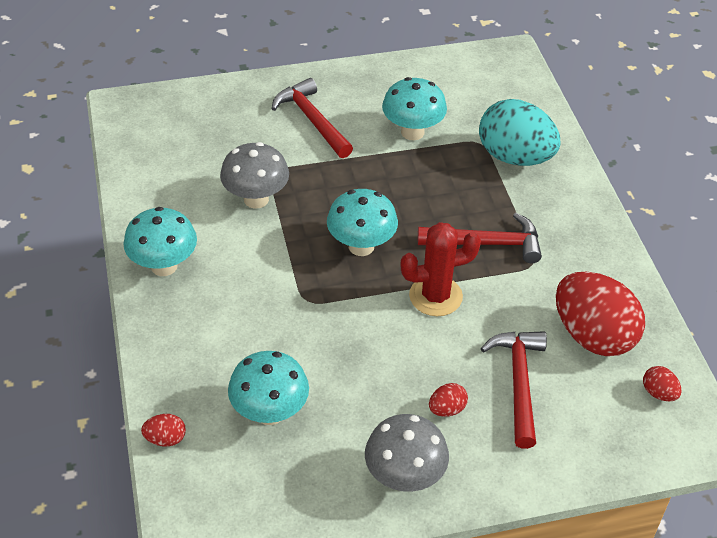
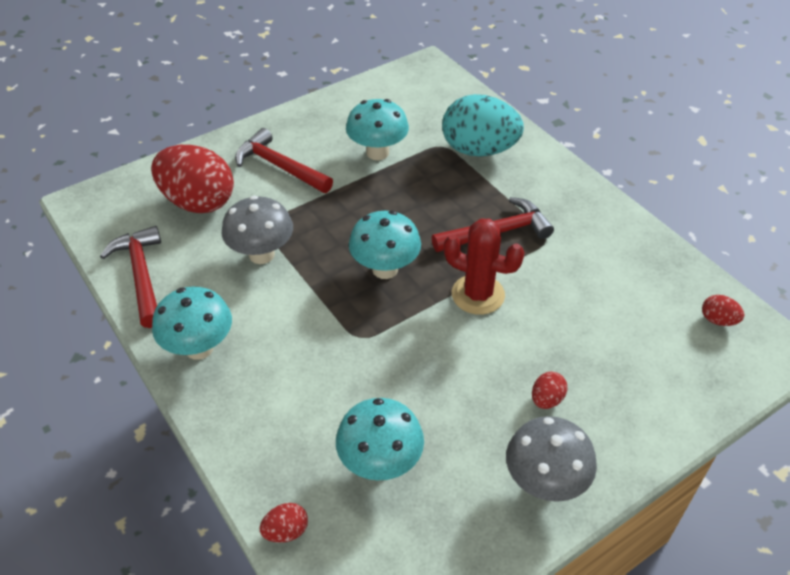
camera: 20 degrees left, 0 degrees up
red cactus [400,222,481,316] -> red cactus turned 60 degrees clockwise [444,218,525,315]
red hammer [481,331,547,449] -> red hammer moved to [100,226,161,328]
red egg [556,272,645,356] -> red egg moved to [151,145,234,213]

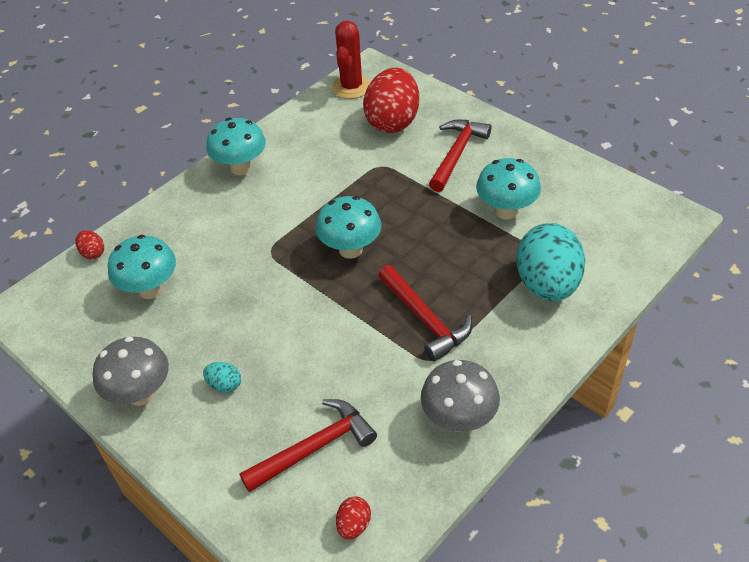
camera: 80 degrees right, 0 degrees up
red hammer [100,226,161,328] -> red hammer moved to [239,399,377,492]
grey mushroom [222,196,293,264] -> grey mushroom moved to [421,360,500,432]
red cactus [444,218,525,315] -> red cactus moved to [332,21,371,99]
red egg [532,371,567,409] -> turquoise egg [203,362,241,393]

